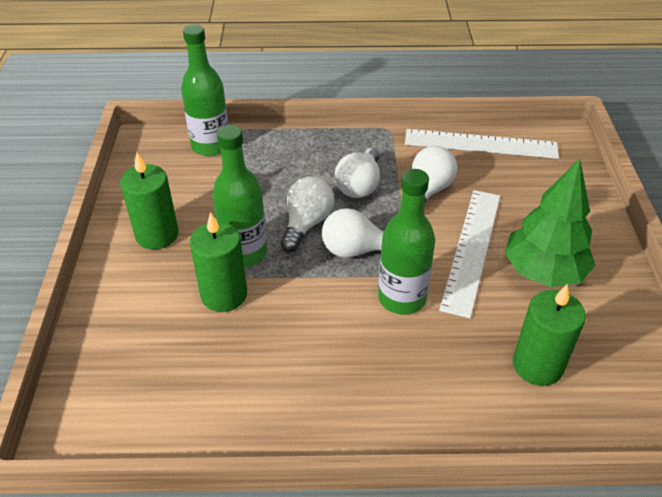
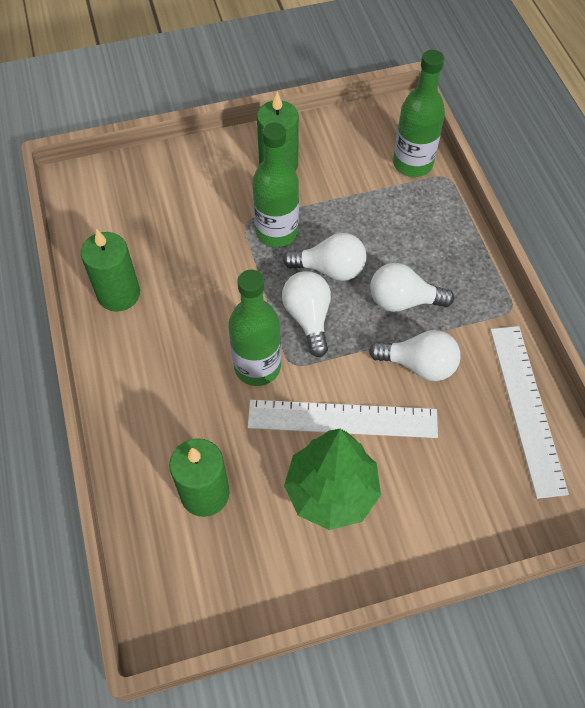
camera: 75 degrees right, 15 degrees up
green candle [190,212,247,312] -> green candle moved to [81,229,140,312]

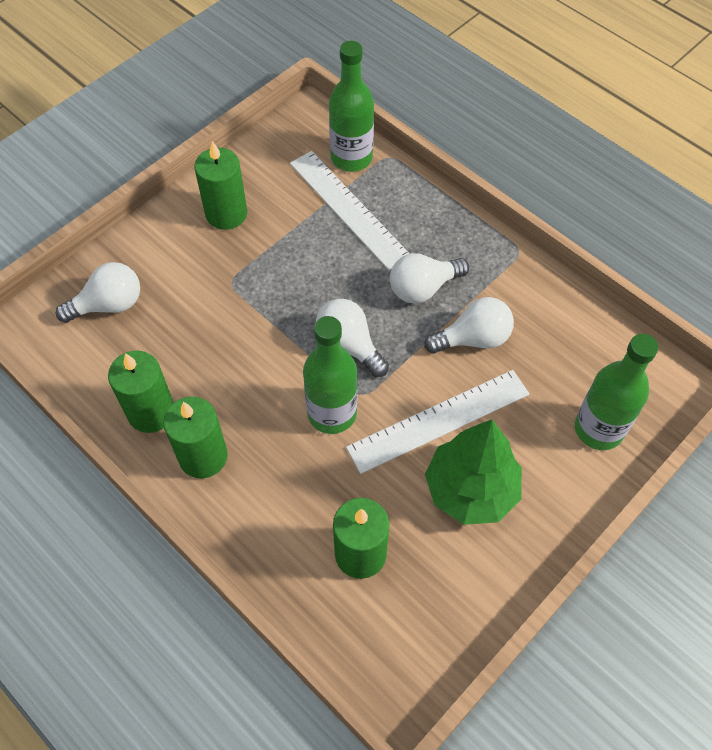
camera: 30 degrees left, 0 degrees up
green bottle [252,123,299,247] -> green bottle moved to [575,334,658,450]
white light bulb [283,233,367,281] -> white light bulb moved to [56,262,140,323]
white ruler [490,326,569,499] -> white ruler moved to [290,151,410,271]
none -> green candle [163,397,228,478]

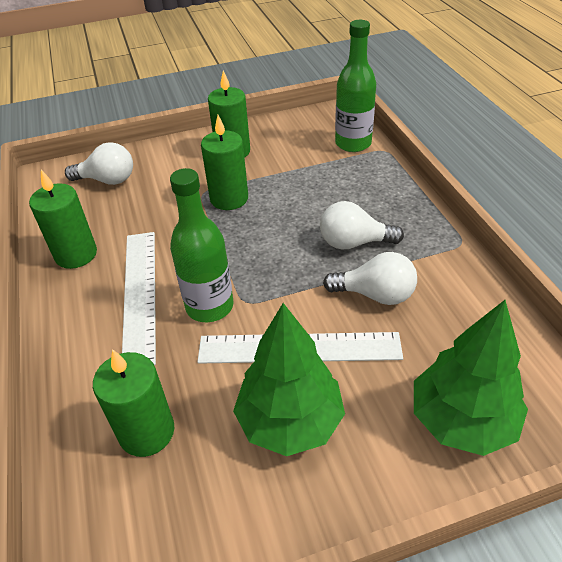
camera: 30 degrees right, 15 degrees down
green candle [163,397,228,478] -> green candle moved to [201,115,248,210]
white ruler [290,151,410,271] -> white ruler moved to [122,232,156,365]
white light bulb [316,299,389,377] -> none
green bottle [575,334,658,450] -> green tree [414,300,528,456]

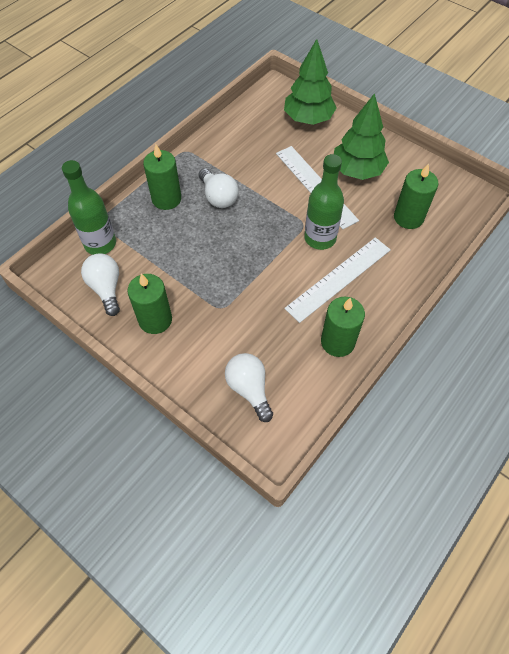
camera: 125 degrees left, 15 degrees up
green candle [201,115,248,210] -> green candle moved to [143,144,181,210]
white light bulb [323,252,417,305] -> white light bulb moved to [81,253,120,316]

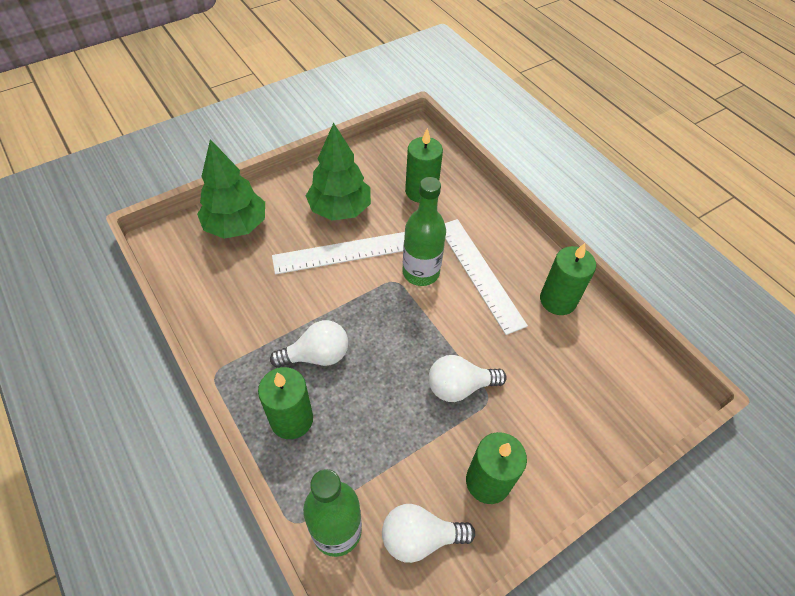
camera: 75 degrees left, 5 degrees down
white light bulb [225,353,273,422] -> white light bulb moved to [429,355,507,402]

